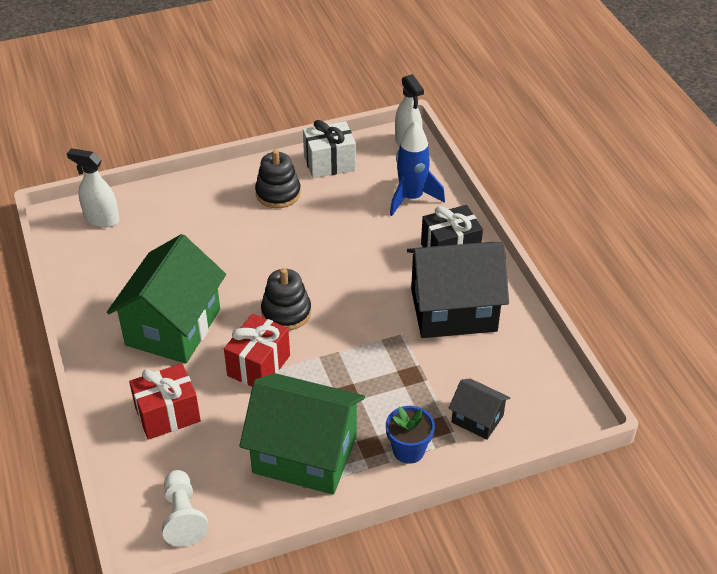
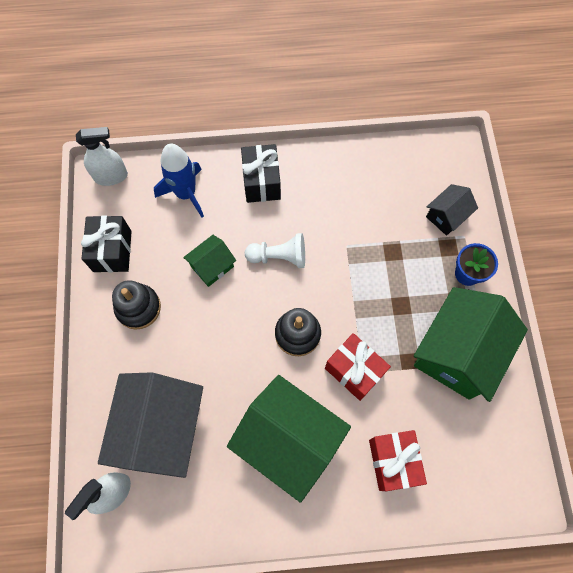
camera: 75 degrees left, 25 degrees up
white pawn [162,470,209,547] -> white pawn moved to [245,233,305,268]
white gift [303,120,356,178] -> black gift [81,216,132,272]
black house [407,242,509,338] -> black house moved to [98,372,203,478]
none -> green house [183,235,236,287]

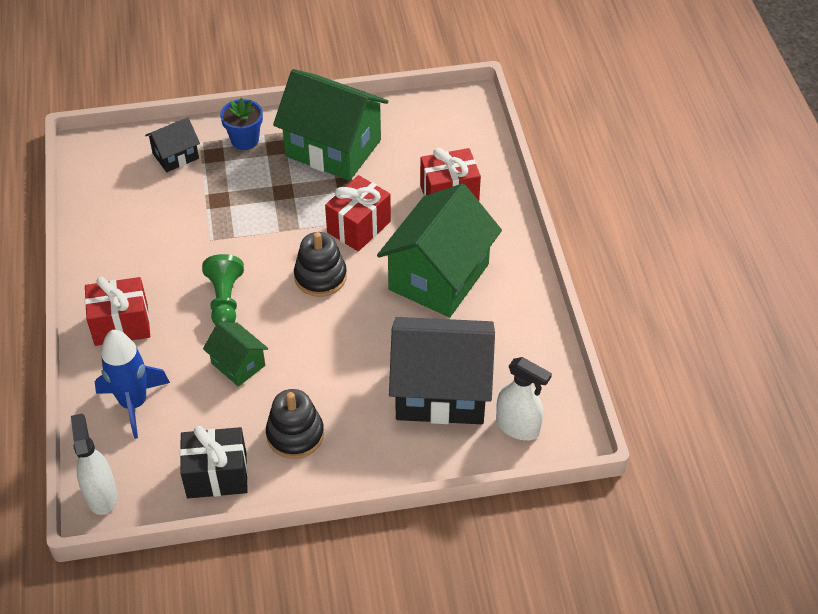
camera: 95 degrees left, 20 degrees down
black gift [241,144,281,203] -> red gift [85,277,150,346]
white pawn [245,233,305,268] -> green pawn [202,254,244,325]
black house [426,184,478,236] -> black house turned 75 degrees counterclockwise [145,117,200,172]

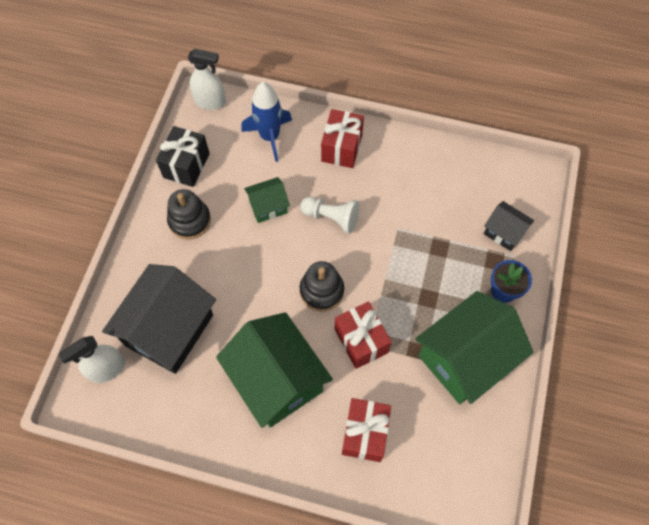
camera: 115 degrees right, 15 degrees up
black house [145,117,200,172] -> black house turned 45 degrees counterclockwise [484,201,534,251]
green pawn [202,254,244,325] -> white pawn [300,197,360,233]

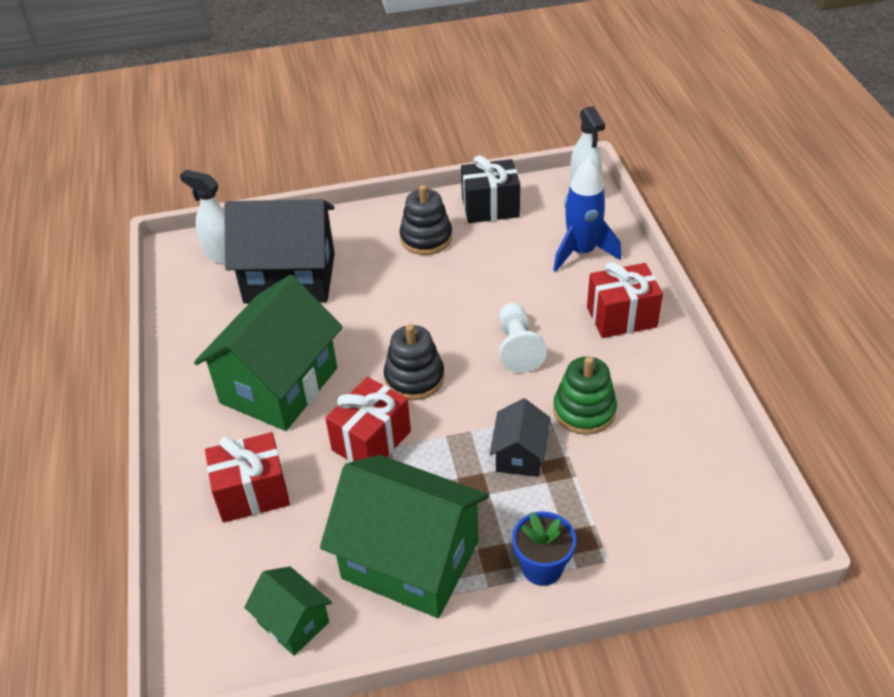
camera: 65 degrees right, 20 degrees down
green house [244,177,290,223] -> green house moved to [244,566,332,656]
black house [484,201,534,251] -> black house moved to [490,398,551,477]
none -> green stacking toy [553,356,617,435]

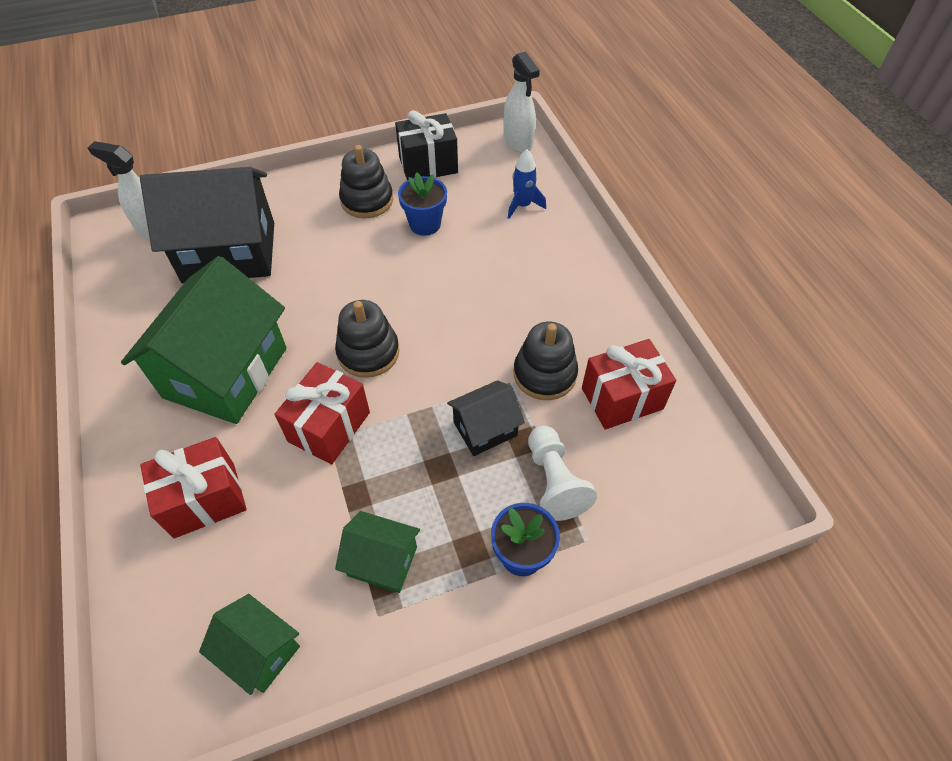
camera: 10 degrees left, 10 degrees up
green house [320,455,489,618] -> green house [335,511,420,593], size x0.49
black house [490,398,551,477] -> black house turned 60 degrees clockwise [447,380,525,456]
white pawn [499,303,547,373] -> white pawn moved to [528,426,597,521]
blue rocket [553,157,621,272] -> blue rocket [508,149,546,219], size x0.60
green stacking toy [553,356,617,435] -> black stacking toy [514,322,578,400]
red gift [587,262,663,338] -> red gift moved to [582,339,676,430]
none -> blue flower pot [398,172,447,236]

